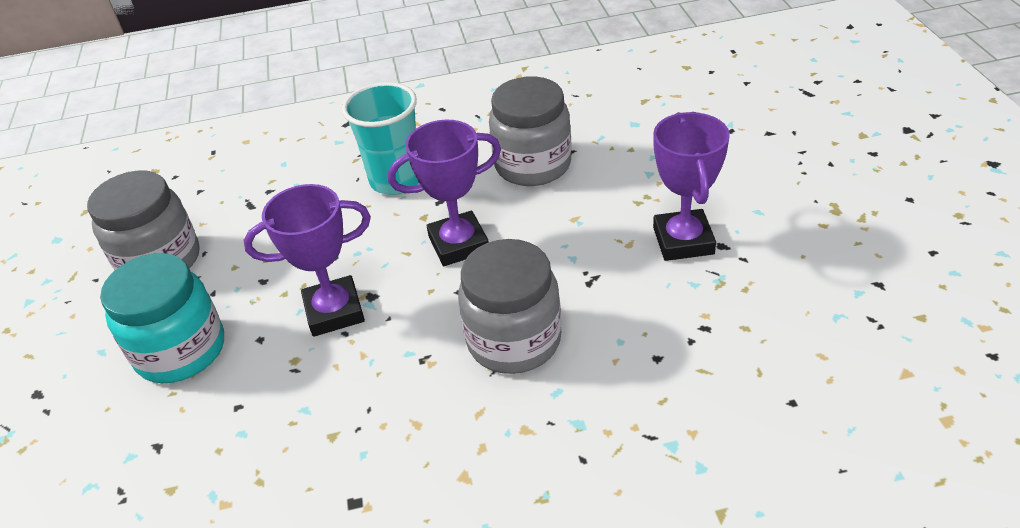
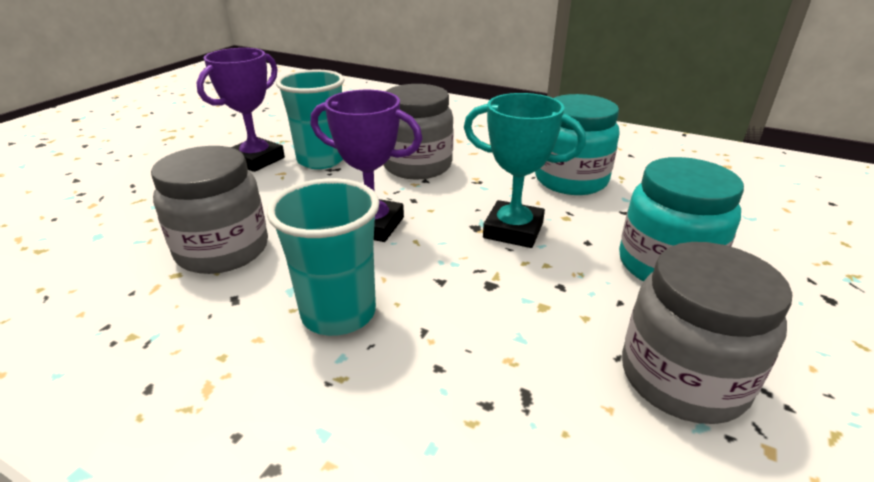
camera: 145 degrees left, 10 degrees down
purple trophy [244,184,371,337] -> turquoise trophy [464,93,586,248]
none -> turquoise cup [276,70,345,169]
none -> turquoise jar [535,94,620,195]

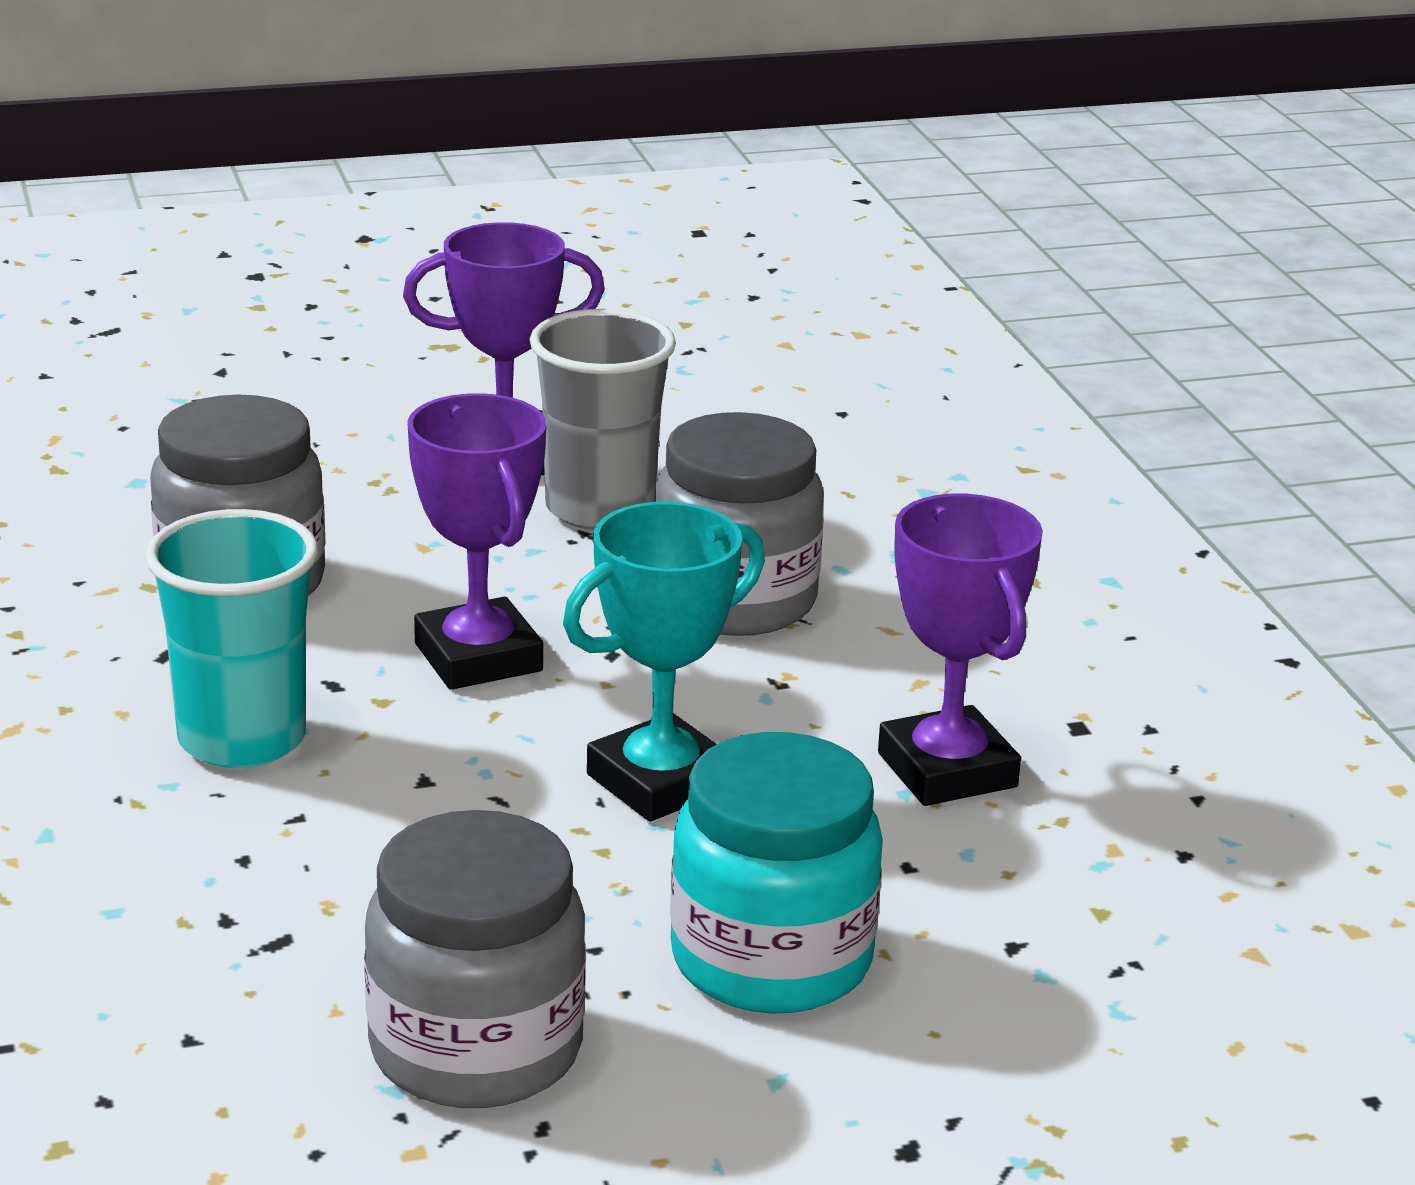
camera: 45 degrees right, 5 degrees down
turquoise cup [276,70,345,169] -> grey cup [530,309,676,530]
turquoise trophy [464,93,586,248] -> turquoise trophy turned 75 degrees clockwise [563,502,765,821]
turquoise jar [535,94,620,195] -> purple trophy [878,494,1043,806]

